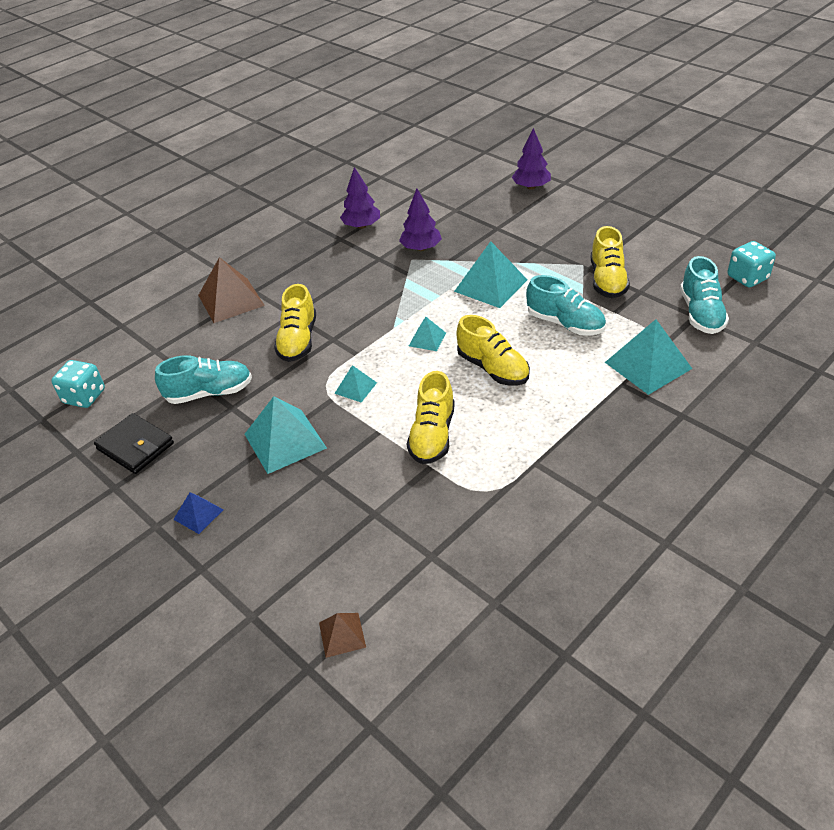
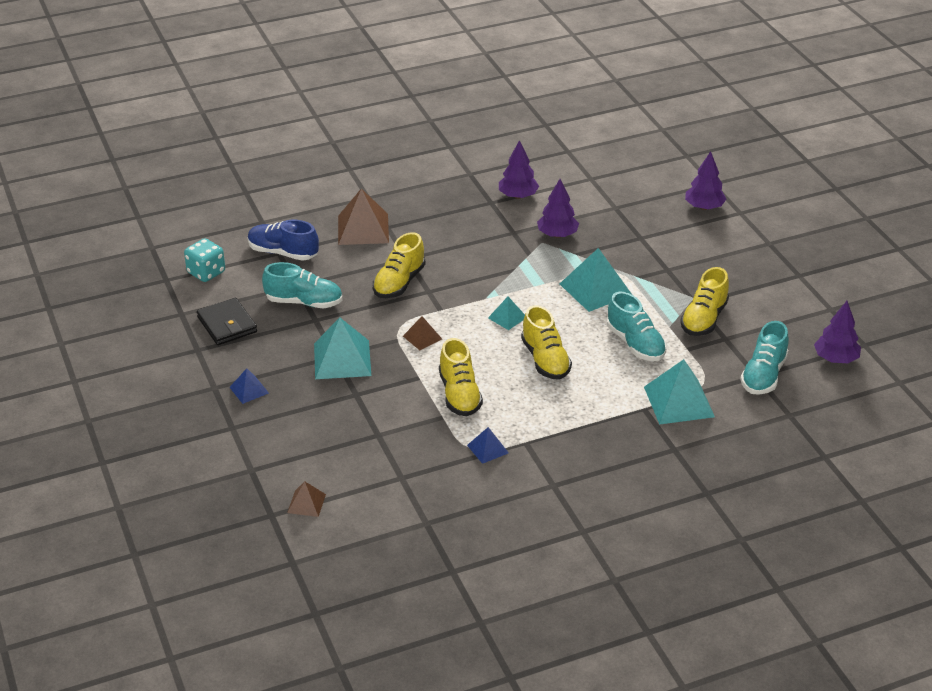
camera: 20 degrees right, 5 degrees down
turquoise pyramid [334,365,377,402] -> brown pyramid [403,316,442,350]
yellow shoe [407,371,455,464] -> yellow shoe turned 45 degrees counterclockwise [439,338,483,416]
turquoise dice [727,241,776,287] -> purple tree [814,301,861,363]
none -> blue shoe [248,220,319,261]
none -> blue pyramid [467,427,509,464]

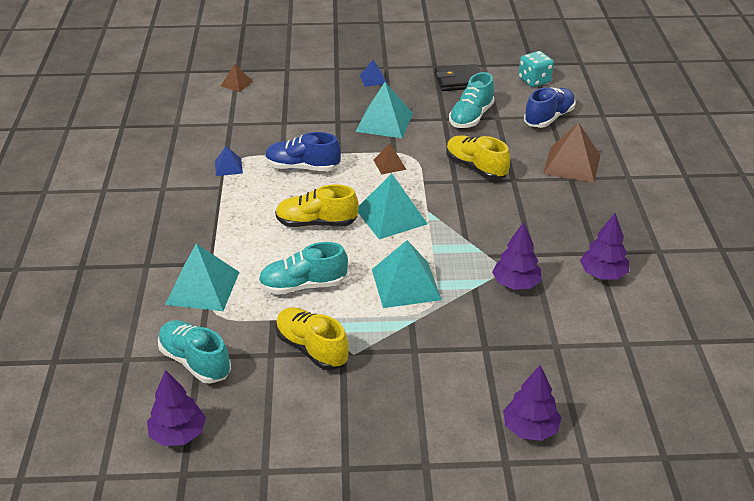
camera: 110 degrees right, 0 degrees up
yellow shoe [439,338,483,416] -> blue shoe [265,132,341,171]
turquoise pyramid [488,297,525,330] -> turquoise pyramid [358,173,428,239], size x1.91

